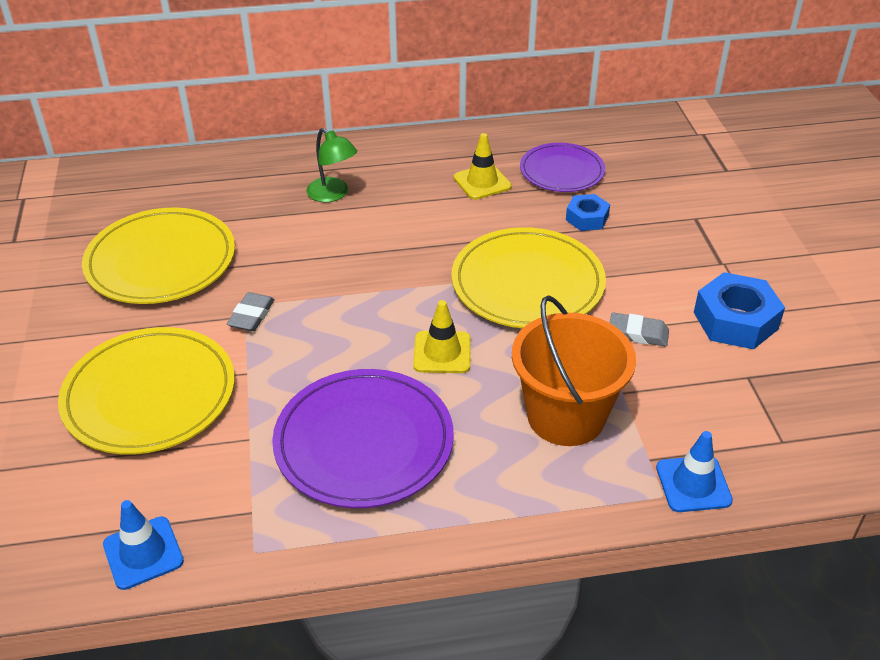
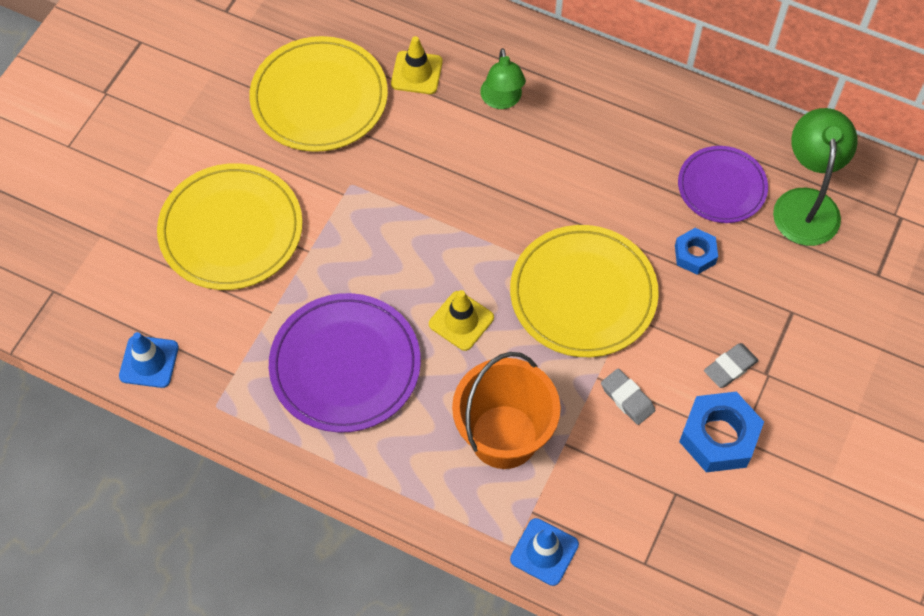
camera: 35 degrees right, 20 degrees up
grey eraser [227,292,275,331] -> grey eraser moved to [704,343,759,388]
yellow traffic cone [454,133,512,200] -> yellow traffic cone moved to [391,36,443,94]
none -> green lamp [773,108,858,246]

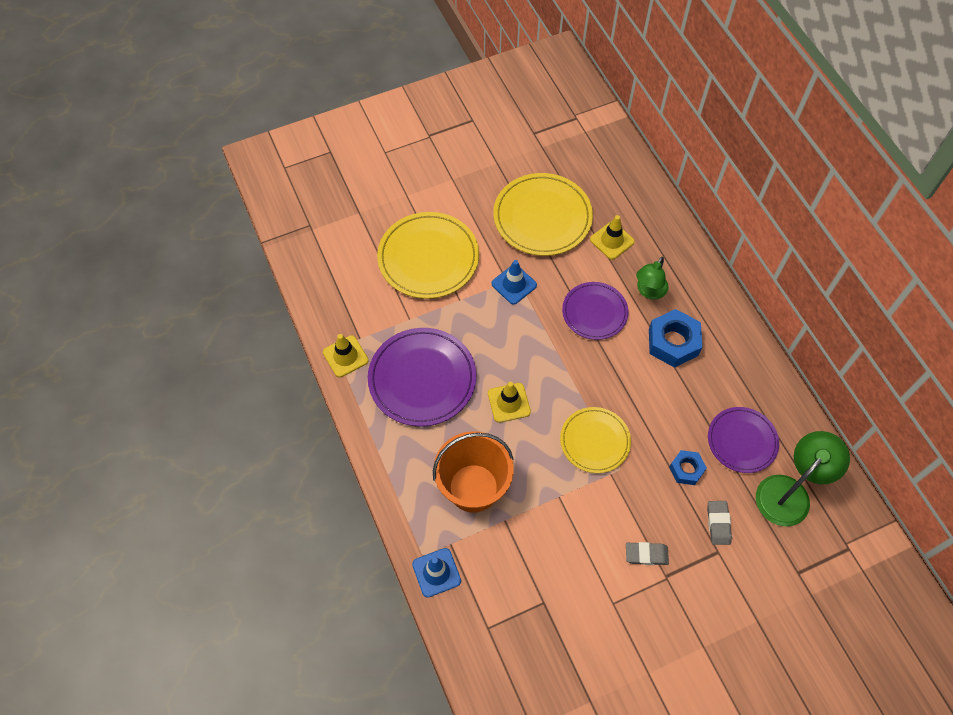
camera: 40 degrees right, 0 degrees up
blue traffic cone [119,332,179,388] -> blue traffic cone moved to [491,260,537,304]
yellow plate [510,225,659,357] -> yellow plate [560,407,631,473], size x0.63
grey eraser [601,368,655,425] -> grey eraser moved to [707,501,732,545]
blue nut [679,391,764,472] -> blue nut moved to [649,309,702,368]
none -> yellow traffic cone [323,334,369,377]
none -> purple plate [562,282,628,340]

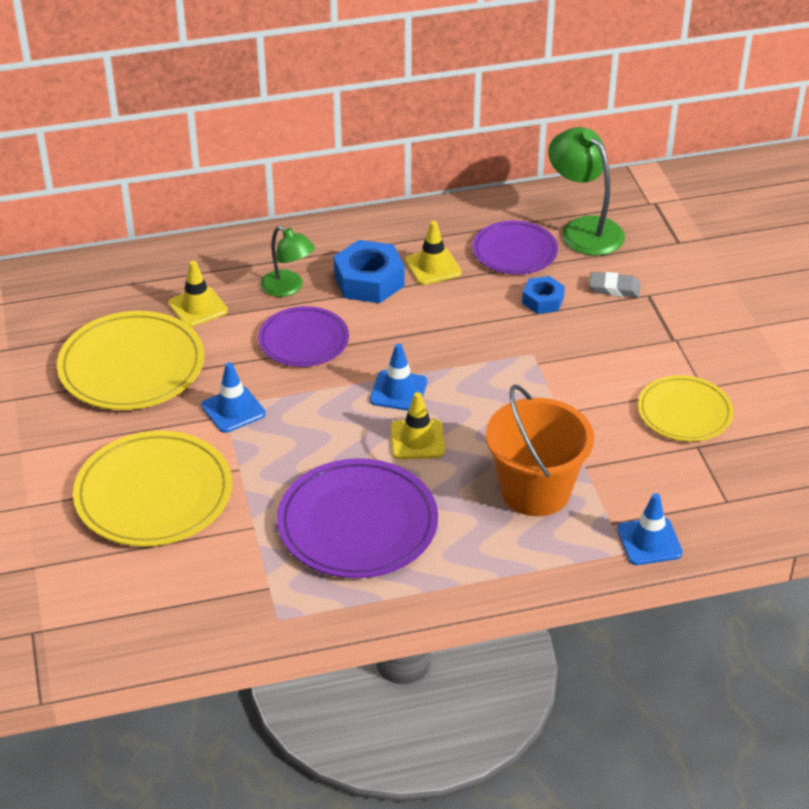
camera: 80 degrees left, 20 degrees down
yellow traffic cone [323,334,369,377] -> yellow traffic cone moved to [405,221,462,285]
yellow plate [560,407,631,473] -> yellow plate moved to [638,375,733,442]
grey eraser [626,542,669,565] -> none
none -> blue traffic cone [370,344,427,411]

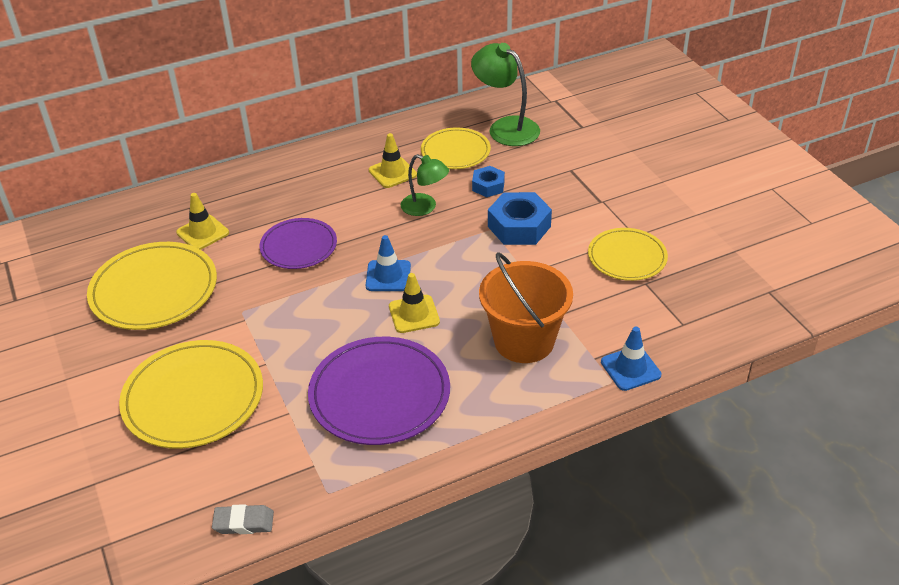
camera: 10 degrees left, 0 degrees up
blue traffic cone [201,362,266,433] -> none
green lamp [261,226,315,297] -> green lamp moved to [401,154,449,216]
blue nut [334,240,405,303] -> blue nut moved to [488,192,552,245]
purple plate [473,221,558,274] -> yellow plate [421,127,491,169]
grey eraser [589,272,641,298] -> grey eraser moved to [212,504,274,534]

